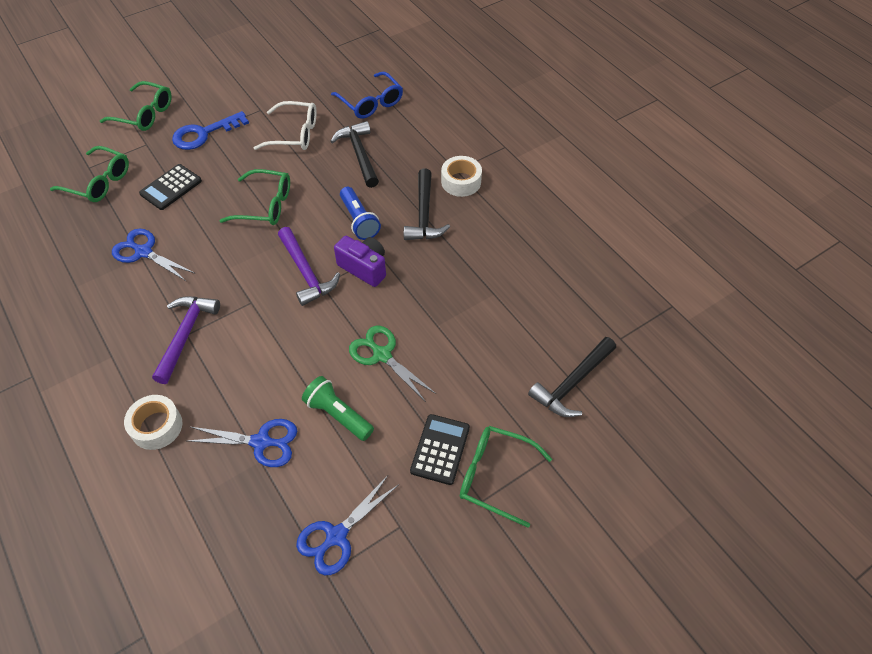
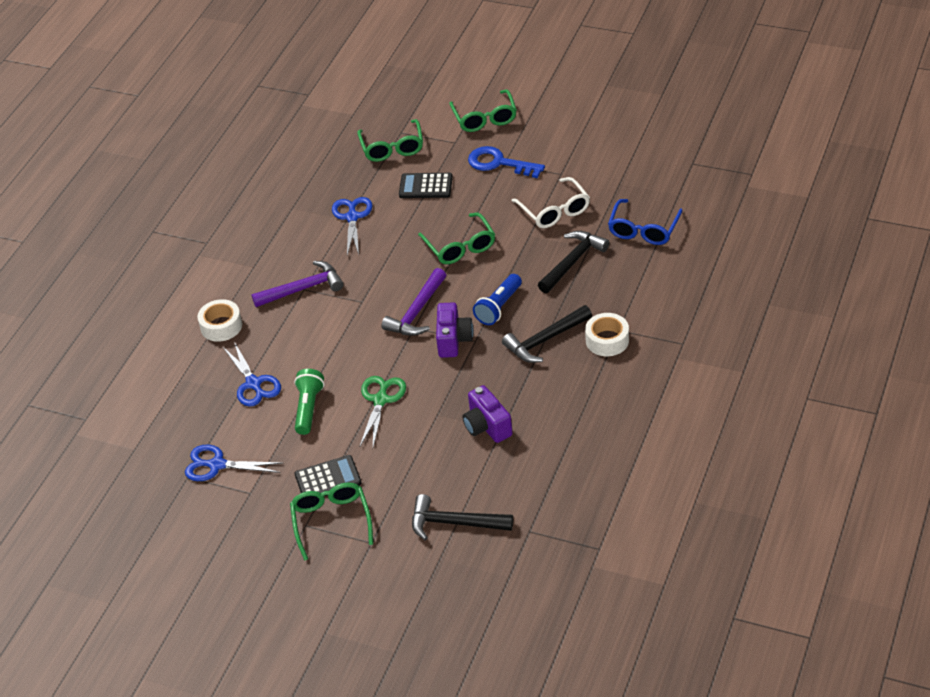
camera: 60 degrees right, 10 degrees down
none -> purple camera [463,385,512,443]

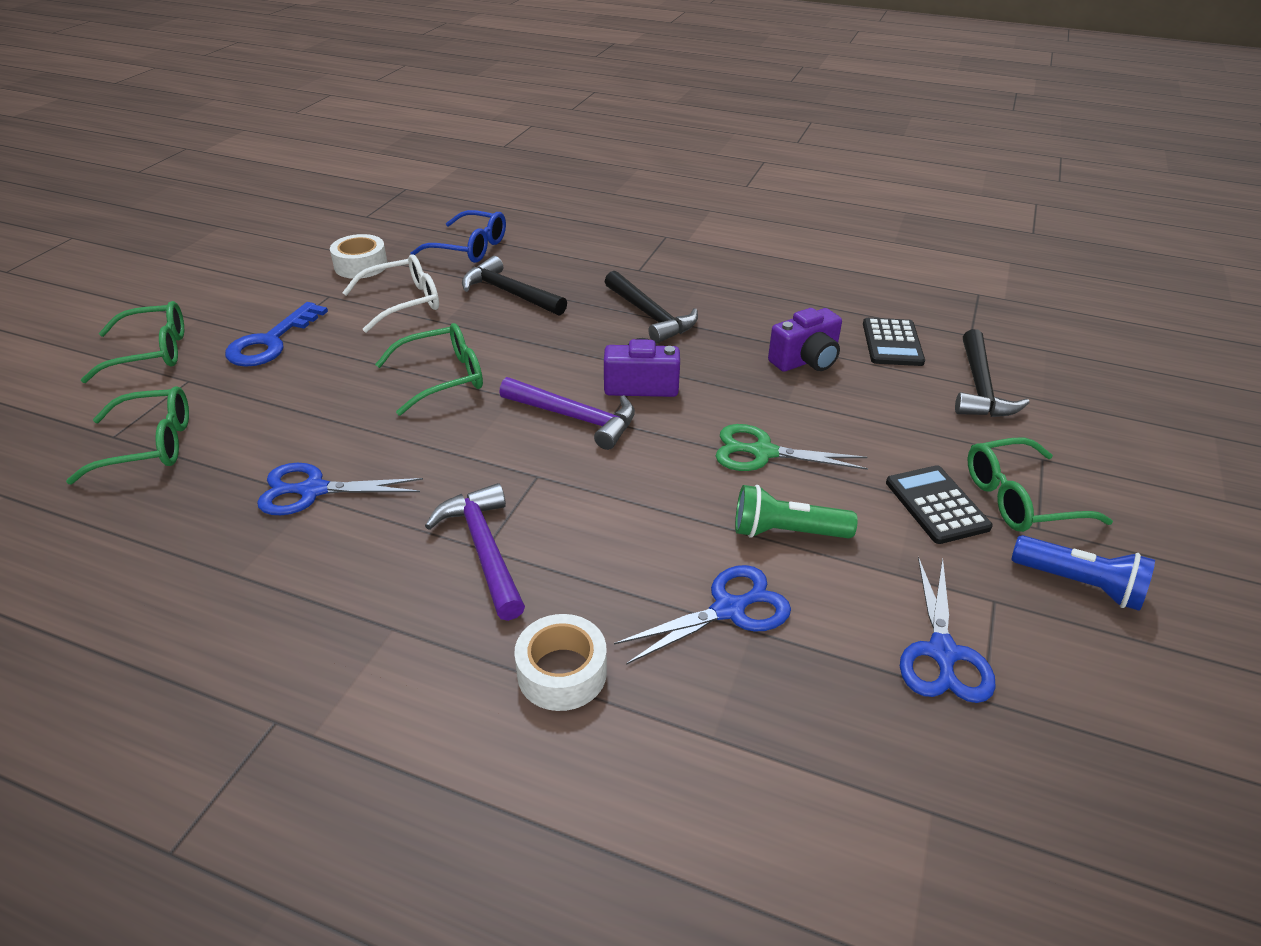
camera: 95 degrees left, 5 degrees down
black calculator [399,173,453,198] -> black calculator moved to [863,318,925,366]
blue flashlight [473,274,522,325] -> blue flashlight moved to [1011,535,1155,611]
white tape [585,313,629,356] -> white tape moved to [330,234,388,279]

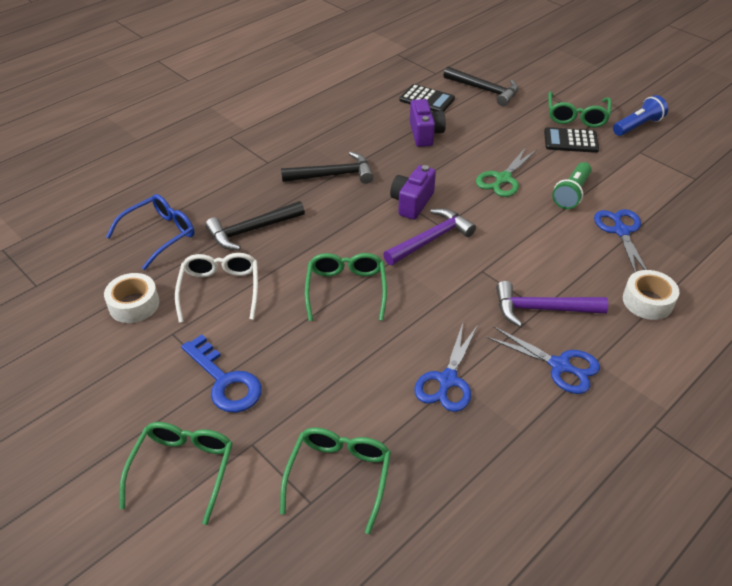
camera: 65 degrees left, 5 degrees up
blue scissors [900,557,996,703] -> blue scissors moved to [486,326,600,394]

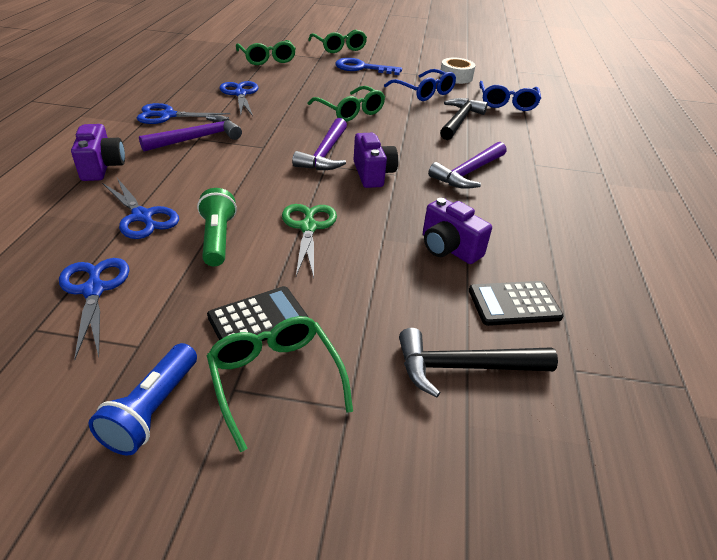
camera: 140 degrees right, 5 degrees down
white glasses [175,253,258,323] -> blue glasses [384,69,456,101]
black hammer [281,152,373,184] -> purple hammer [428,142,506,189]
white tape [623,270,679,320] -> purple camera [71,124,125,181]
none -> blue scissors [59,258,129,360]

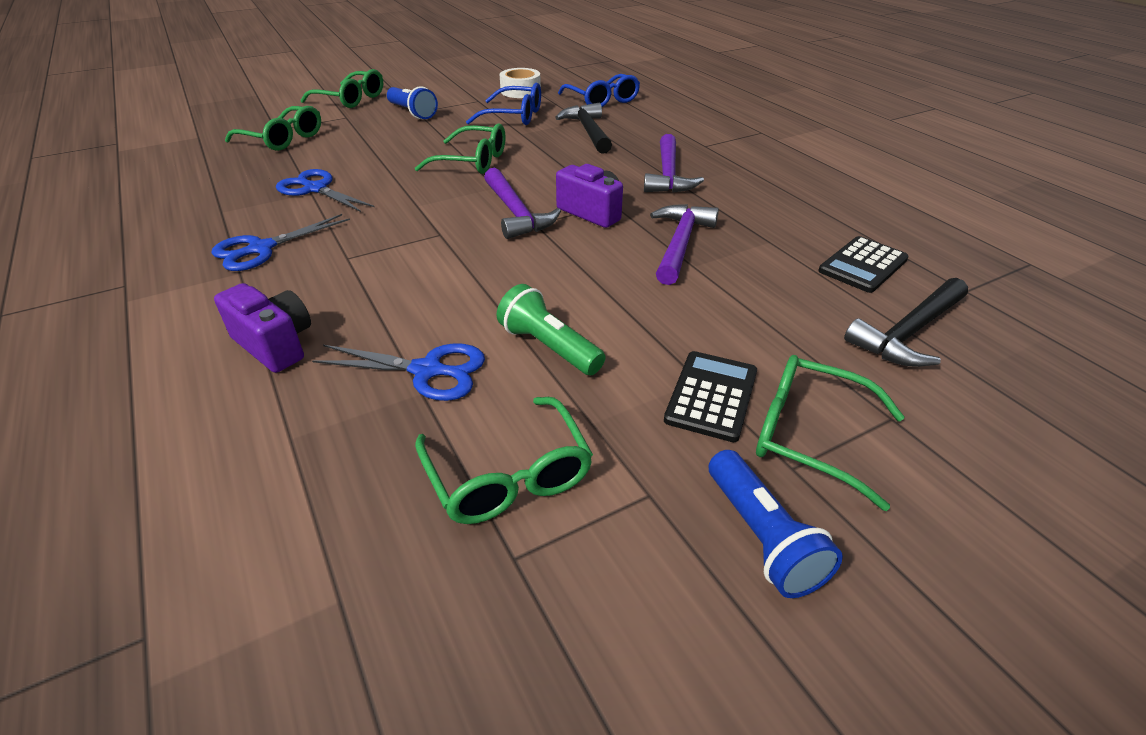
camera: 35 degrees left, 0 degrees up
blue scissors [59,258,129,360] -> green glasses [415,397,593,524]
purple hammer [139,115,242,152] -> purple hammer moved to [650,204,719,285]
green scissors [282,204,337,278] -> none
blue key [335,58,402,75] -> blue flashlight [387,86,438,119]
purple camera [423,198,492,264] -> none

